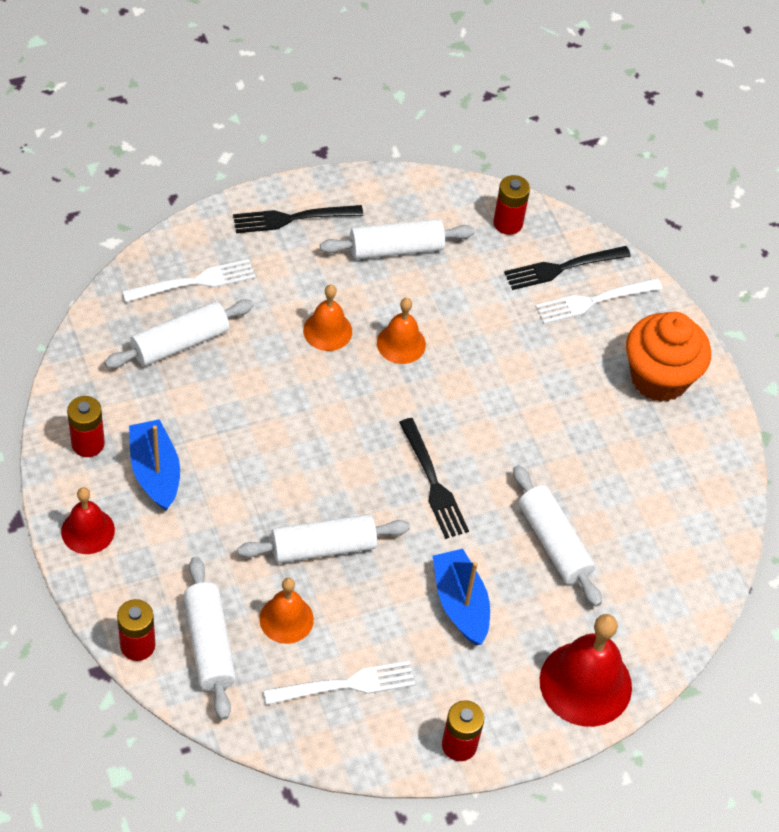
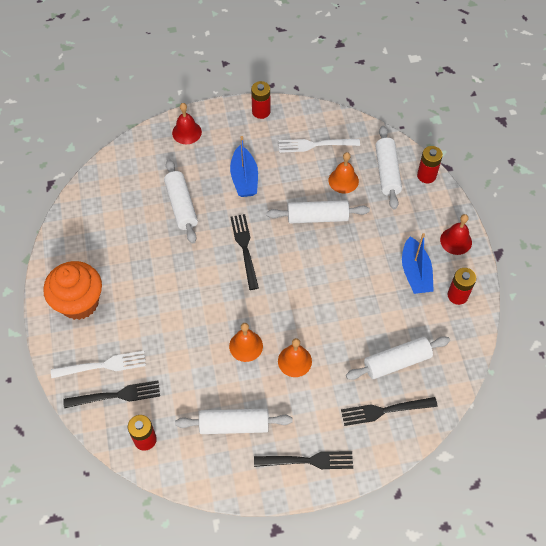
camera: 165 degrees left, 5 degrees up
white fork [122,259,256,302] -> black fork [341,397,438,426]
red bell [540,614,632,727] -> red bell [172,103,202,144], size x0.59

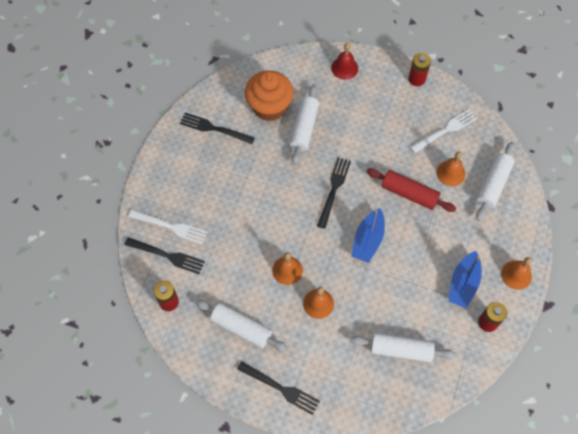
camera: 30 degrees right, 5 degrees up
orange cupcake [43,261,102,320] -> orange cupcake moved to [245,70,294,121]
blue boat [230,136,258,197] -> blue boat moved to [351,208,385,263]
white rolling pin [267,200,370,224] -> red rolling pin [366,168,456,212]
white fork [279,139,360,153] -> white fork turned 120 degrees clockwise [410,109,478,153]
black fork [341,397,438,426] -> black fork moved to [180,113,255,144]
red battery [417,146,443,183] -> none
red bell [440,214,472,255] -> orange bell [501,257,532,290]

